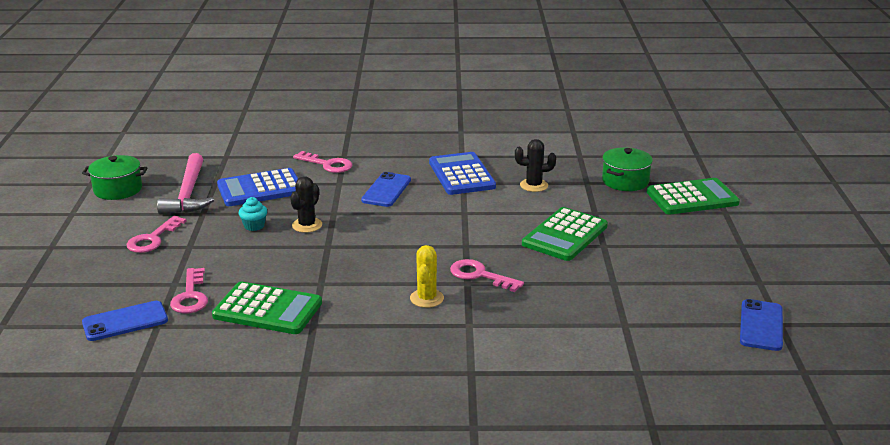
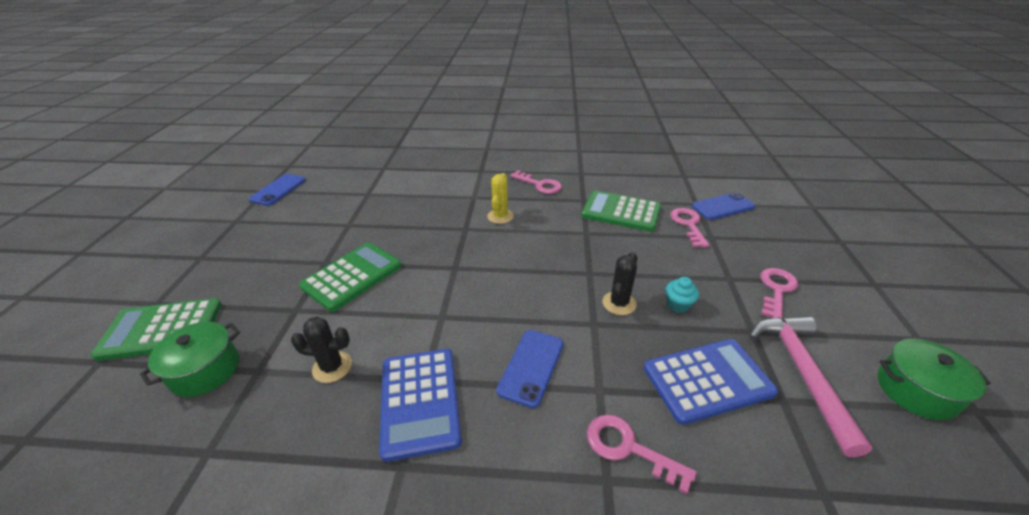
camera: 175 degrees left, 10 degrees up
pink key [450,259,524,292] -> pink key moved to [510,170,562,194]

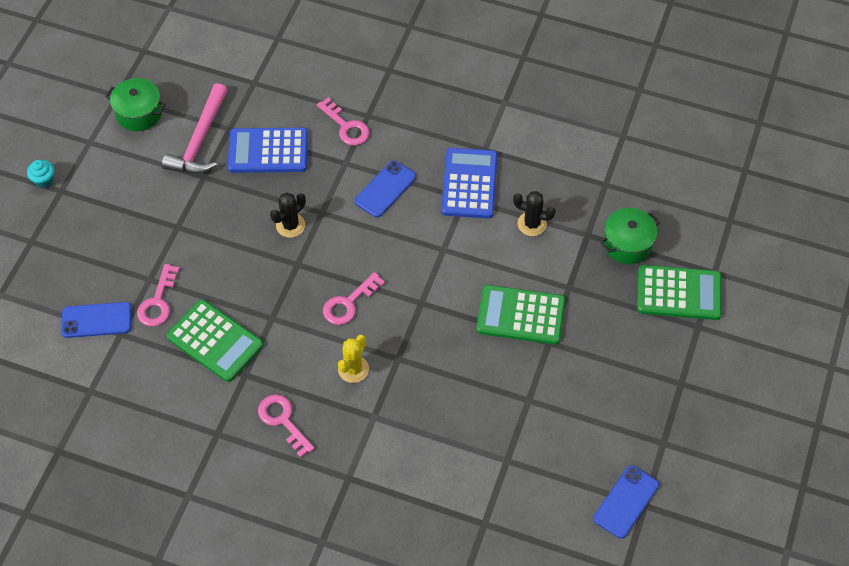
camera: 165 degrees left, 20 degrees up
green calculator [299,243,401,312] -> green calculator turned 45 degrees clockwise [476,285,565,345]
turquoise cupcake [665,277,699,313] -> turquoise cupcake moved to [27,160,54,188]
pink key [760,268,798,319] -> pink key moved to [323,272,385,325]

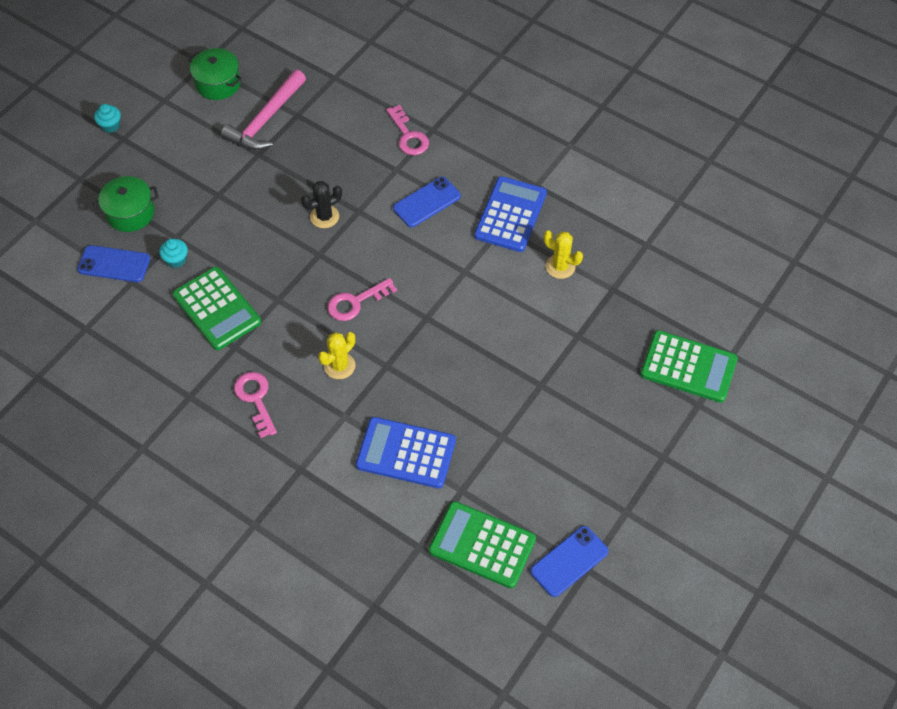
camera: 15 degrees right, 0 degrees up
pink key [137,264,180,326] -> turquoise cupcake [159,239,188,268]
blue calculator [228,128,308,173] -> blue calculator moved to [356,417,456,488]
green calculator [476,285,565,345] -> green calculator moved to [429,501,536,588]
black cactus [513,191,556,236] -> yellow cactus [543,230,583,279]
green pot [600,208,660,264] -> green pot moved to [93,176,159,232]

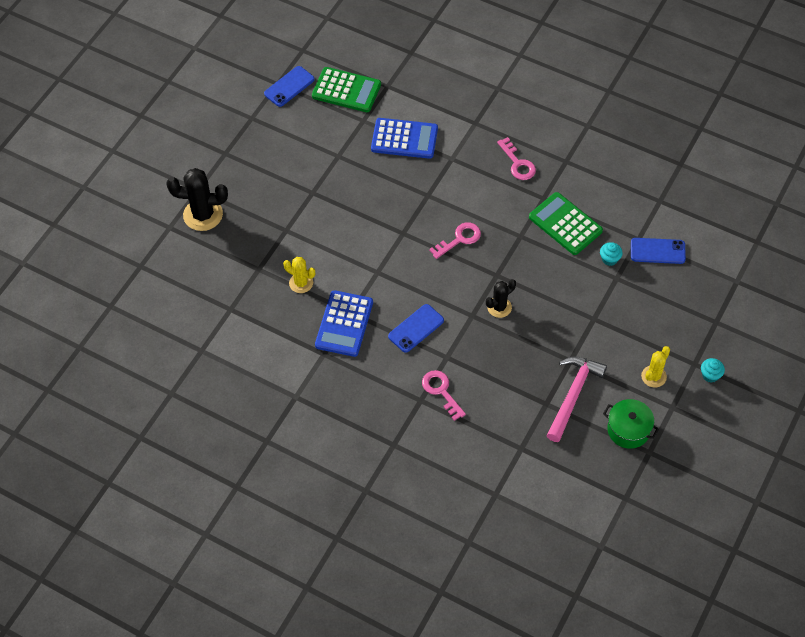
camera: 175 degrees right, 0 degrees up
green pot [93,176,159,232] -> none
yellow cactus [318,332,355,379] -> yellow cactus moved to [641,346,670,388]
green calculator [640,330,738,403] -> black cactus [166,168,228,231]

